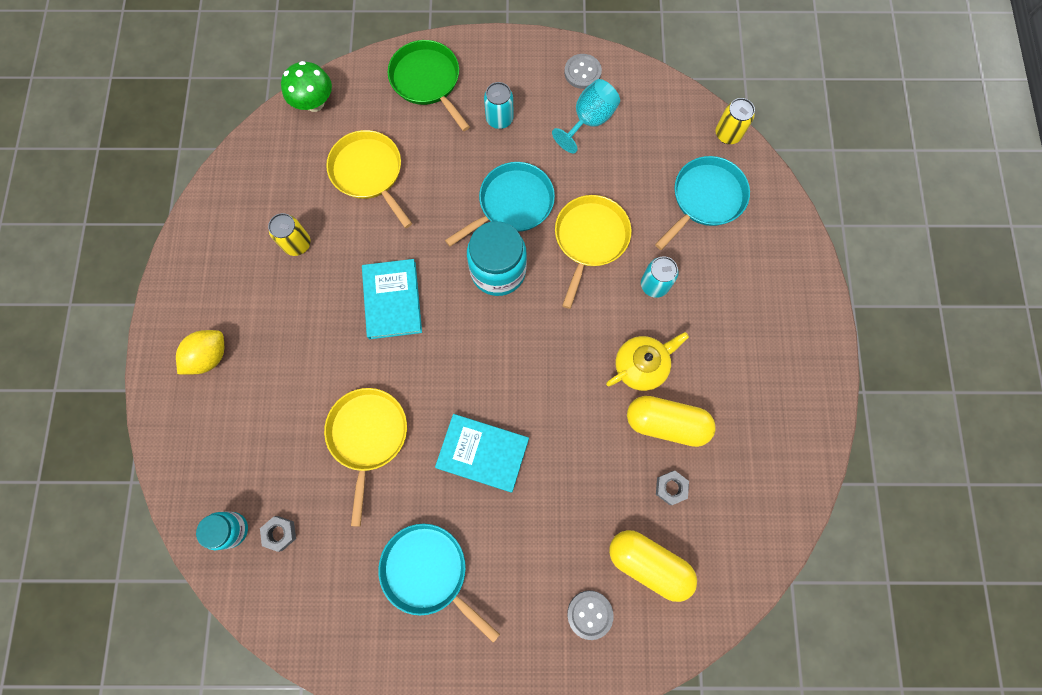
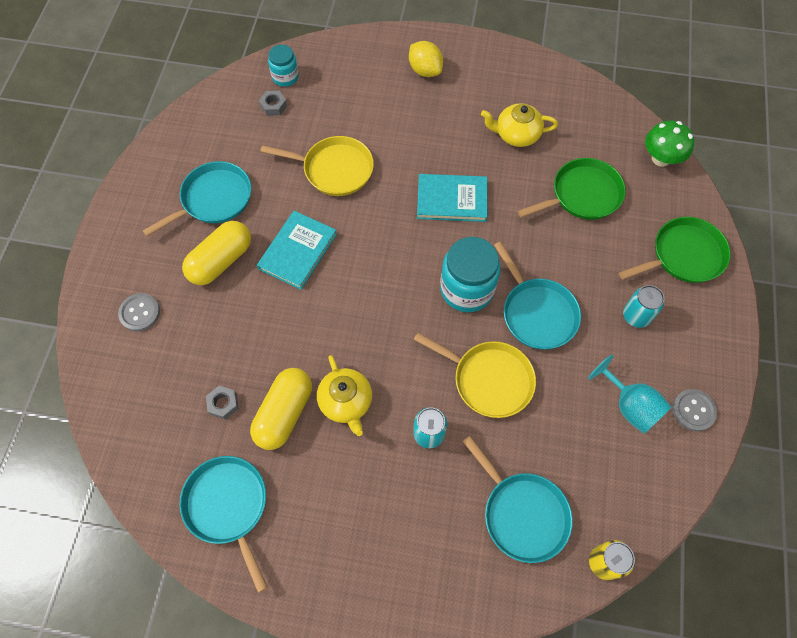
camera: 100 degrees right, 10 degrees down
yellow can [268,213,310,256] -> yellow teapot [481,103,558,147]
yellow pan [326,130,412,228] -> green pan [518,158,626,220]
yellow capsule [609,530,697,602] -> yellow capsule moved to [182,221,251,285]
none -> turquoise pan [180,456,268,593]

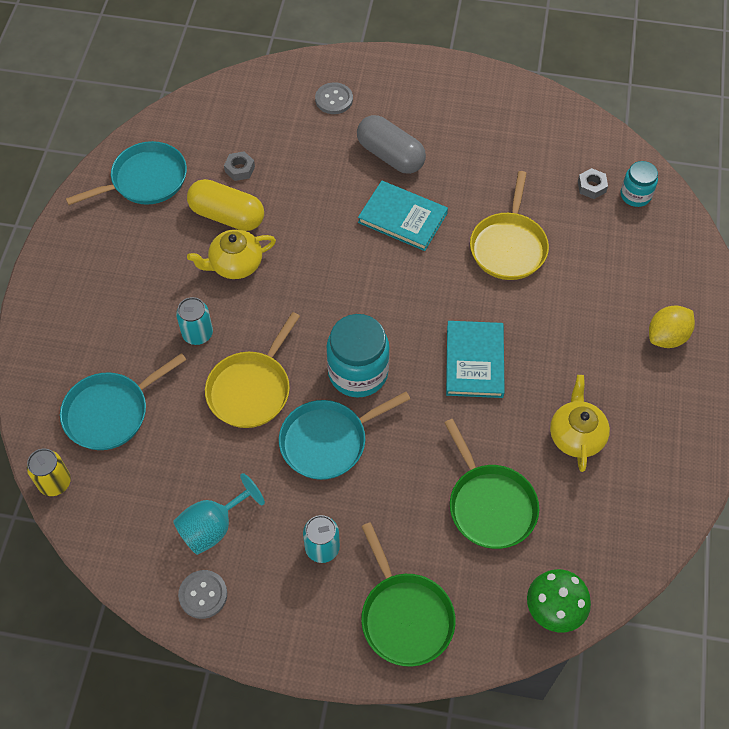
camera: 90 degrees right, 5 degrees down
turquoise pan [143,161,251,236] -> none
yellow capsule [182,221,251,285] -> grey capsule [357,115,426,174]

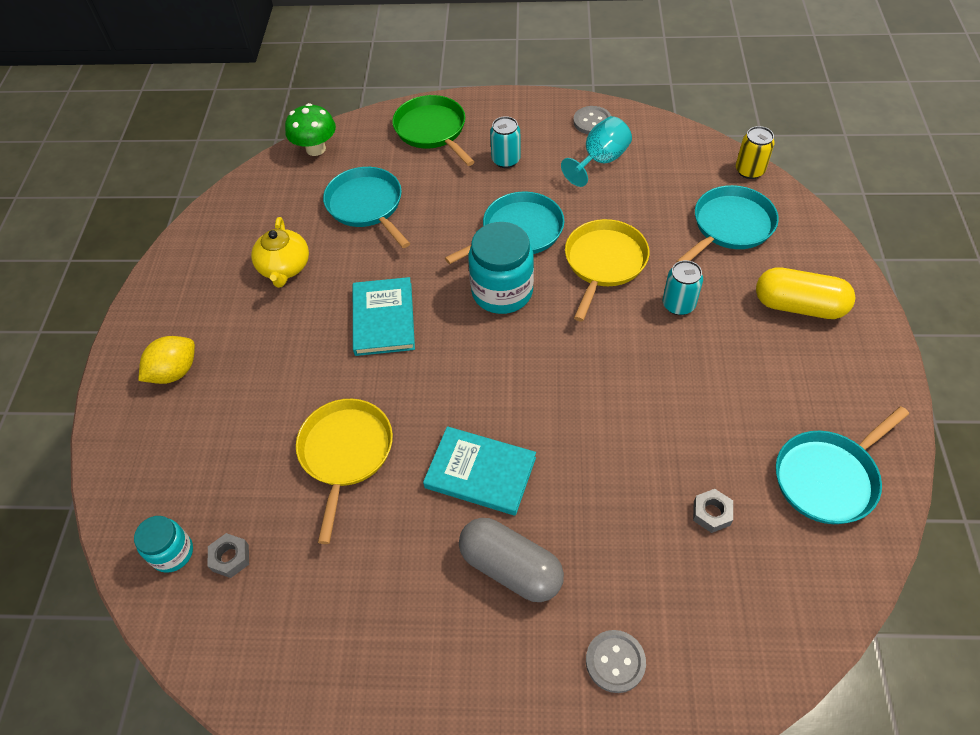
camera: 175 degrees right, 5 degrees down
yellow capsule [187,179,264,231] -> yellow capsule moved to [756,267,855,319]
yellow teapot [187,229,276,279] -> none
green pan [444,419,539,549] -> turquoise pan [323,167,410,248]

